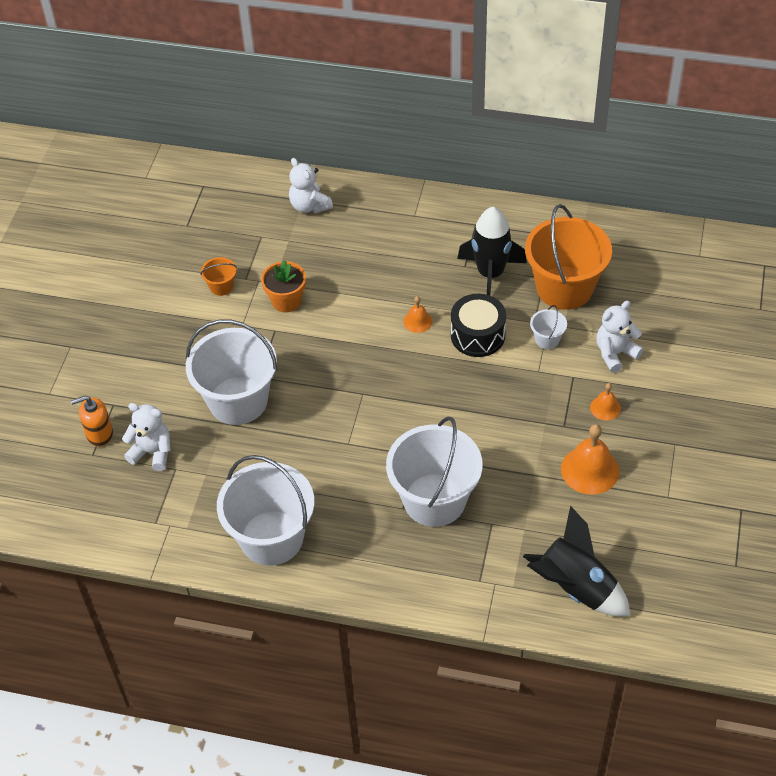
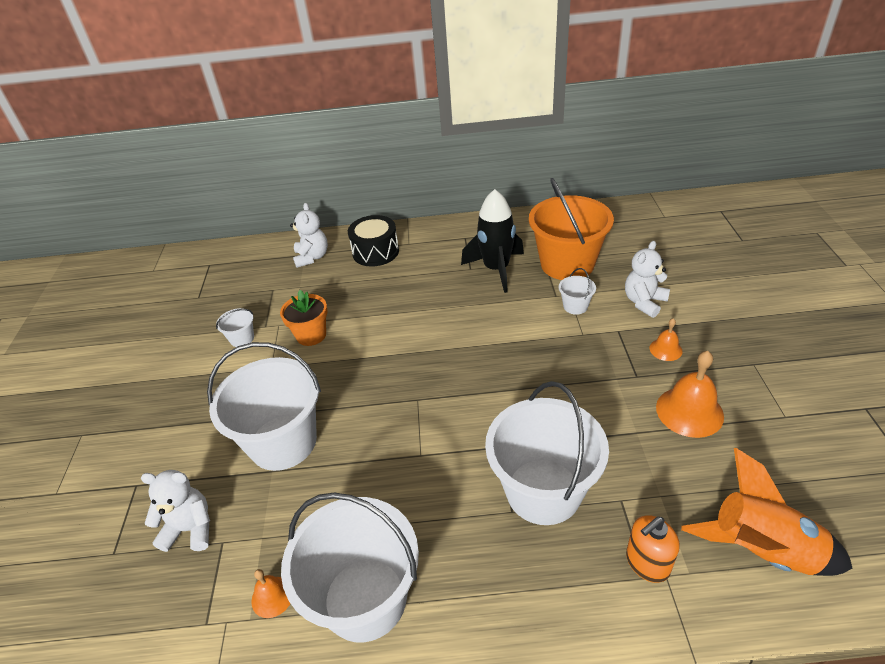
camera: 15 degrees left, 10 degrees down
orange soap dispenser [71,396,113,447] -> orange soap dispenser moved to [626,516,680,583]
orange bucket [200,257,237,296] -> white bucket [216,308,254,347]
white teddy bear [289,158,333,213] -> white teddy bear turned 135 degrees counterclockwise [290,203,328,268]
orange bell [403,296,432,333] -> orange bell moved to [251,569,290,618]
black drum [451,294,506,357] -> black drum moved to [348,215,399,267]
black rocket [523,506,631,616] -> orange rocket [681,448,852,576]

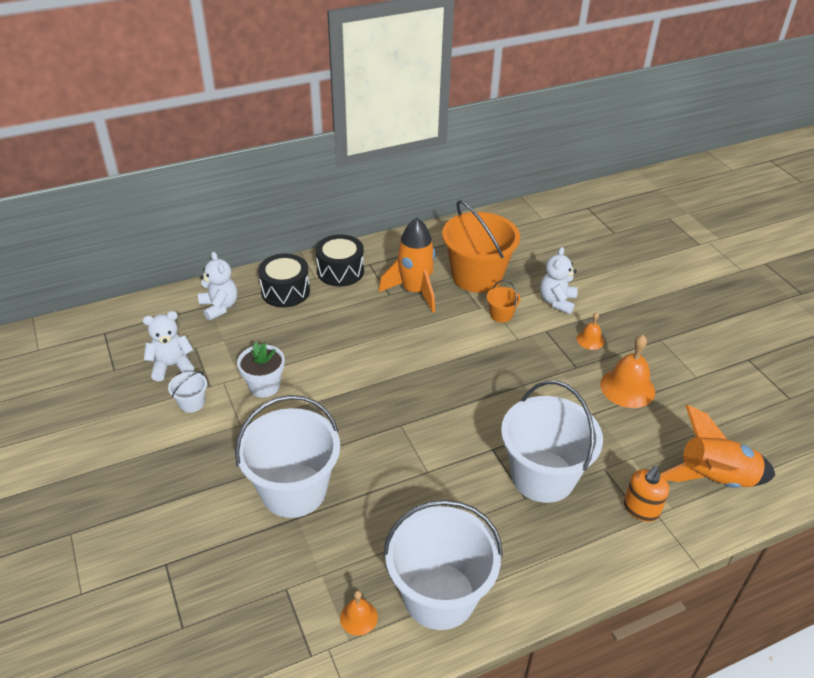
camera: 25 degrees left, 0 degrees up
white teddy bear [141,470,210,552] -> white teddy bear moved to [143,311,194,381]
orange flower pot [280,290,328,346] -> white flower pot [237,342,285,397]
black rocket [461,189,524,293] -> orange rocket [379,218,435,313]
white bucket [559,268,596,315] -> orange bucket [487,280,520,323]
none -> black drum [315,234,364,287]

